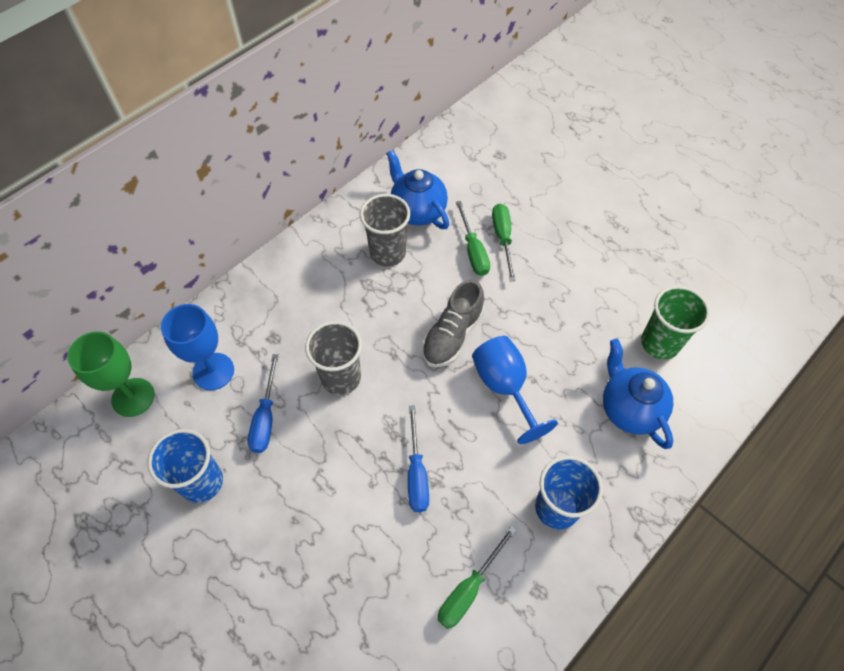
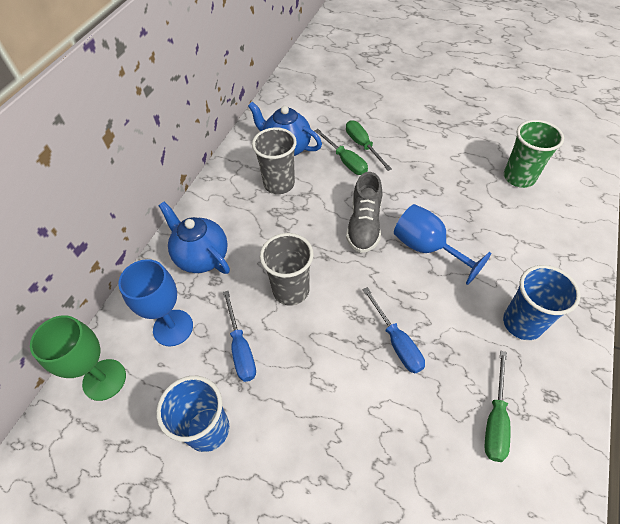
camera: 20 degrees left, 5 degrees down
blue teapot [603,339,673,449] -> blue teapot moved to [158,202,230,274]

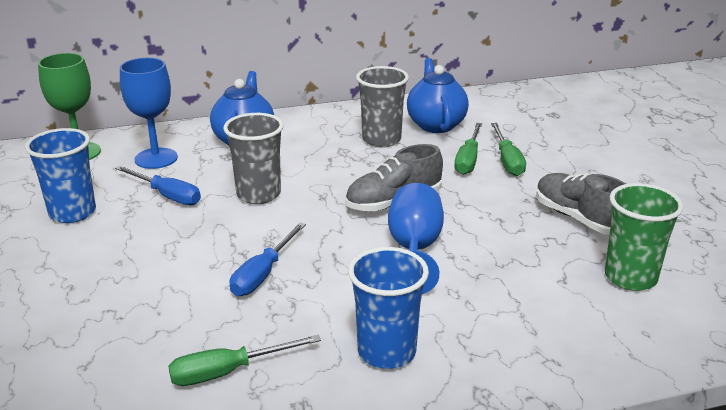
camera: 50 degrees right, 25 degrees down
blue screwdriver [223,291,256,382] -> blue screwdriver turned 90 degrees counterclockwise [115,165,201,205]
green screwdriver [346,120,392,171] -> green screwdriver turned 150 degrees clockwise [491,123,526,176]
none -> grey shoe [536,173,626,235]

